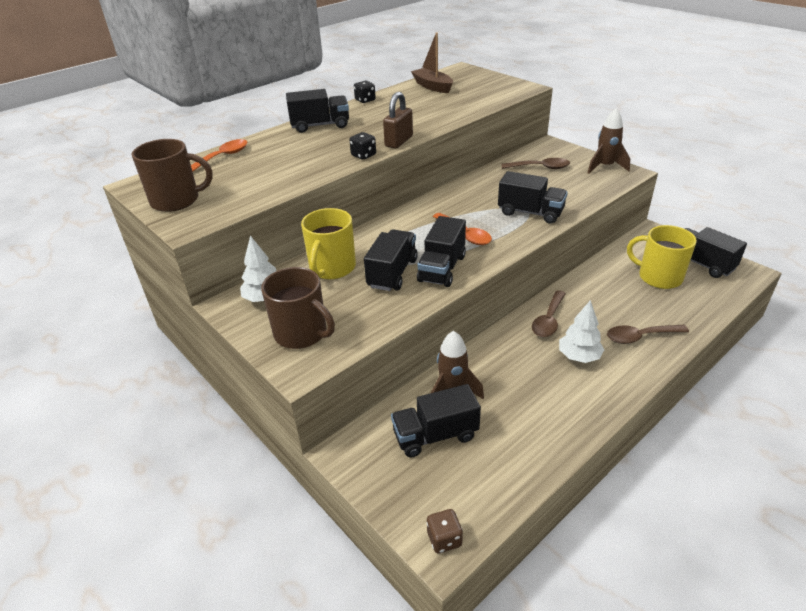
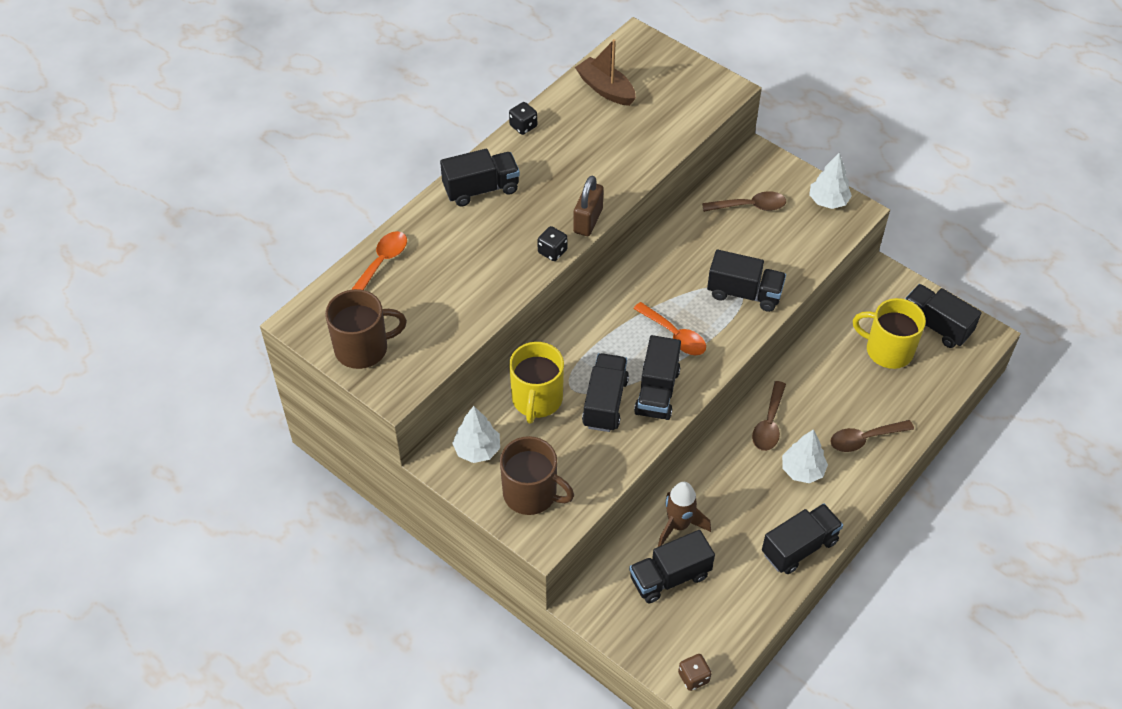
camera: 10 degrees left, 15 degrees up
brown rocket [588,108,630,174] -> white tree [809,152,852,209]
none -> black truck [762,503,843,574]

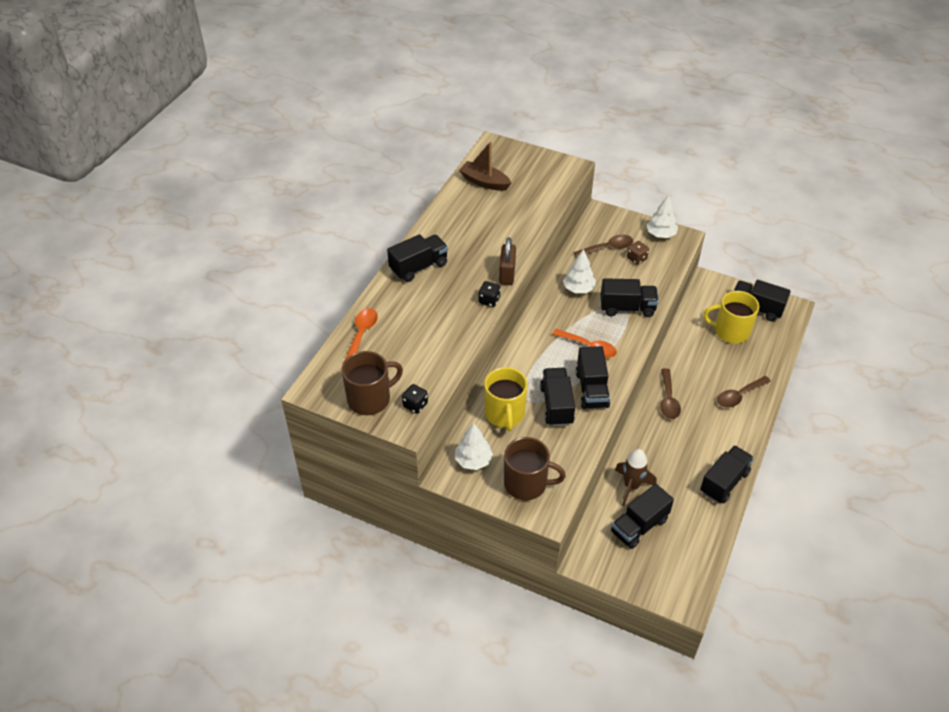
camera: 15 degrees left, 5 degrees down
black dice [509,102,537,135] -> black dice moved to [402,384,428,414]
brown dice [678,654,712,691] -> brown dice moved to [627,241,649,265]
white tree [782,429,828,483] -> white tree moved to [563,249,596,293]

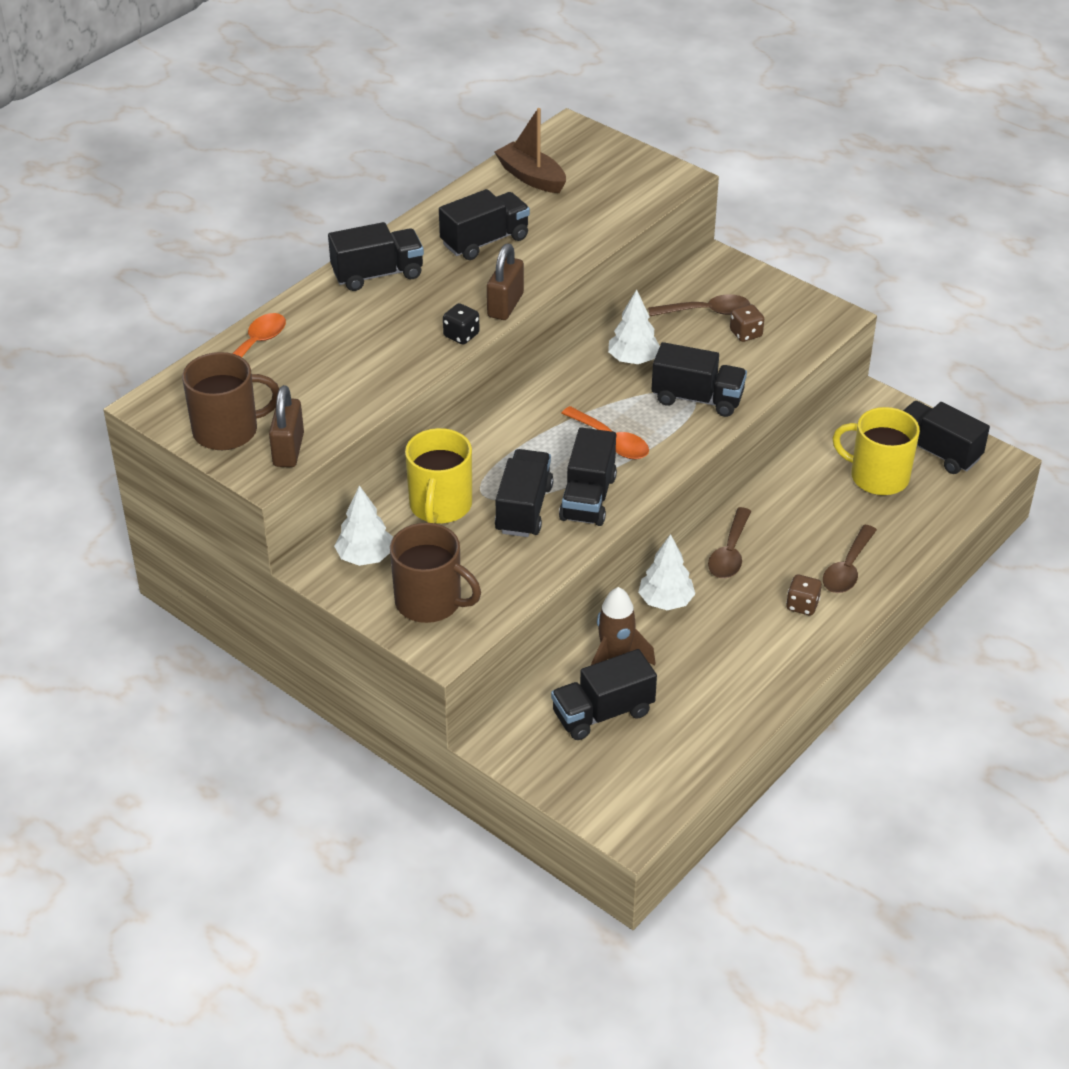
camera: 15 degrees right, 5 degrees down
black dice [402,384,428,414] -> brown padlock [269,385,304,467]
white tree [647,195,678,238] -> white tree moved to [638,534,695,610]
black truck [700,445,754,503] -> black truck moved to [439,189,530,260]
brown spoon [717,376,771,408] -> brown spoon turned 45 degrees counterclockwise [823,525,877,593]
none -> brown dice [786,574,822,615]

